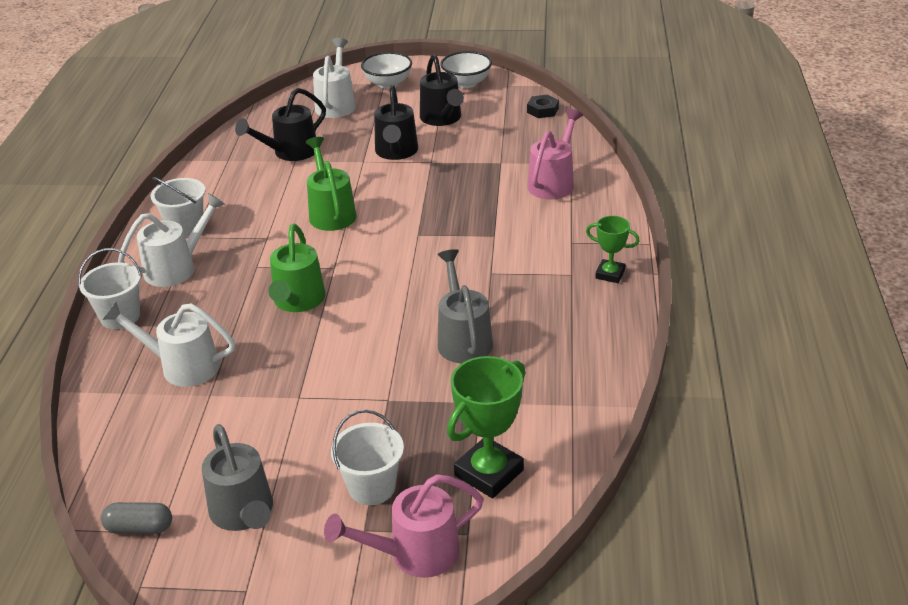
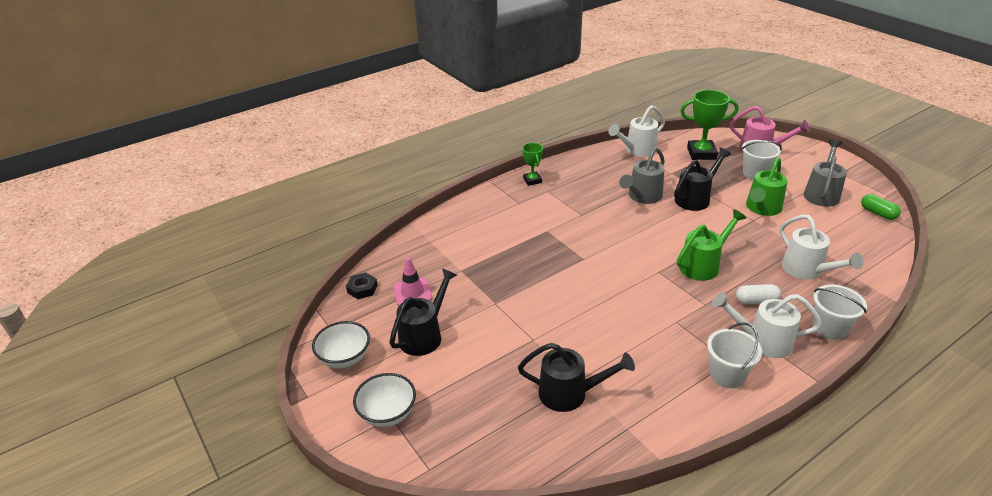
camera: 130 degrees left, 0 degrees up
grey capsule [101,502,172,534] -> green capsule [861,194,901,220]
green watering can [306,137,357,231] -> green watering can moved to [746,157,788,216]
white watering can [313,38,356,118] -> white watering can moved to [608,105,665,157]
black watering can [374,85,418,160] -> black watering can moved to [674,148,731,211]
pink watering can [527,109,583,200] -> none
none -> pink traffic cone [393,257,432,306]
none -> white capsule [736,284,781,304]

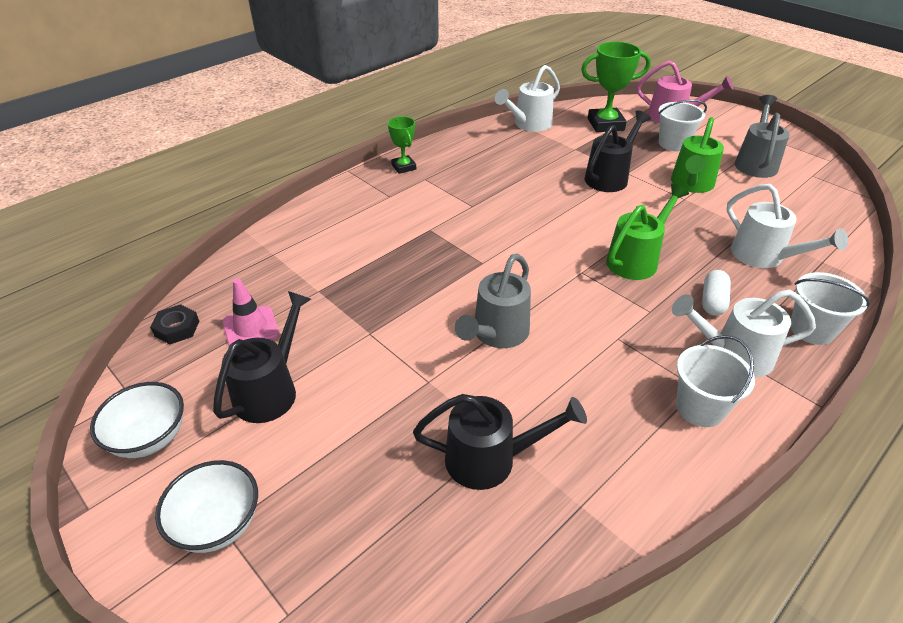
camera: 10 degrees left, 5 degrees up
grey watering can [619,147,665,204] -> grey watering can moved to [455,254,531,348]
white capsule [736,284,781,304] -> white capsule turned 60 degrees counterclockwise [702,270,731,316]
green capsule [861,194,901,220] -> none

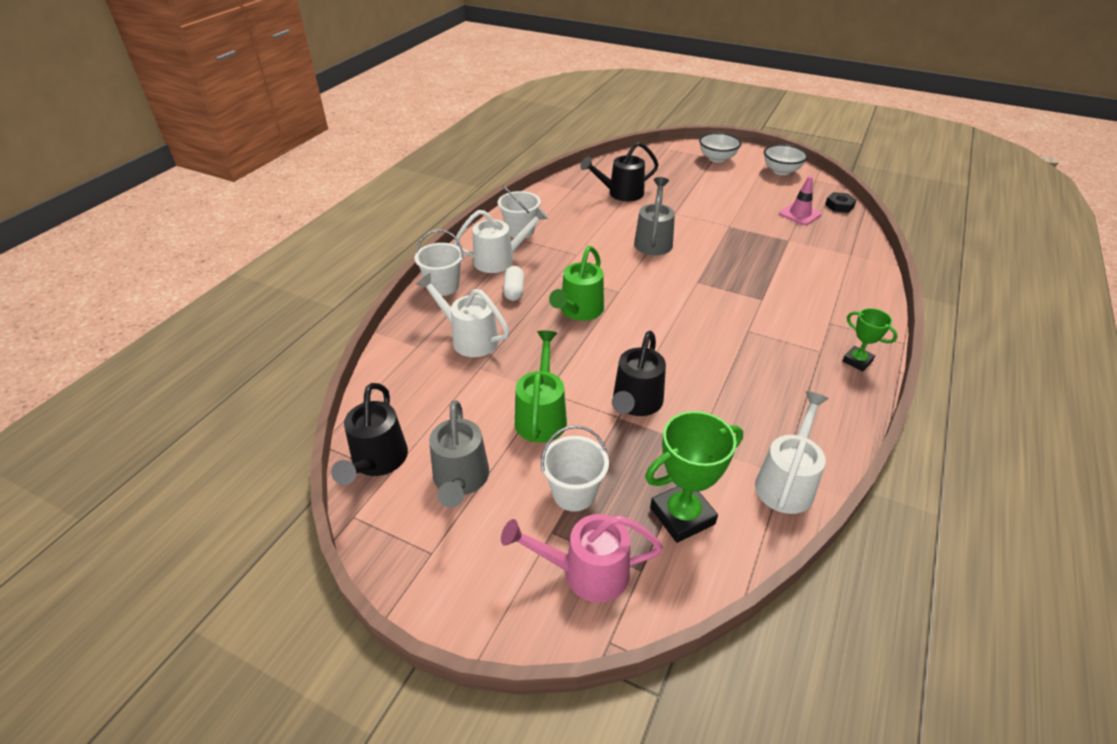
camera: 160 degrees right, 0 degrees up
black watering can [213,291,311,423] -> black watering can moved to [331,383,408,485]

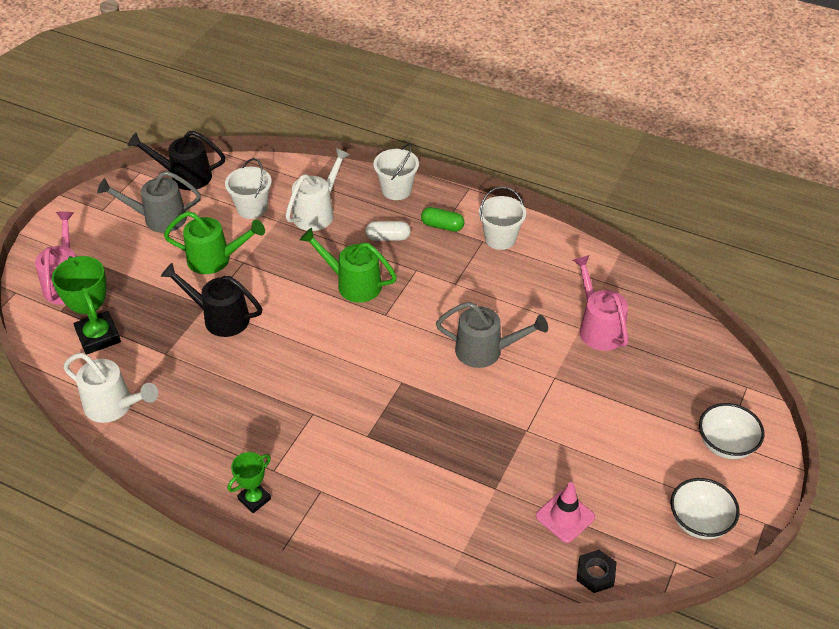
camera: 90 degrees right, 5 degrees up
white watering can [453,206,549,273] -> green capsule [421,207,465,232]
white bucket [541,425,609,512] -> white bucket moved to [225,158,272,219]
black watering can [581,142,659,201] -> pink watering can [573,255,628,351]

